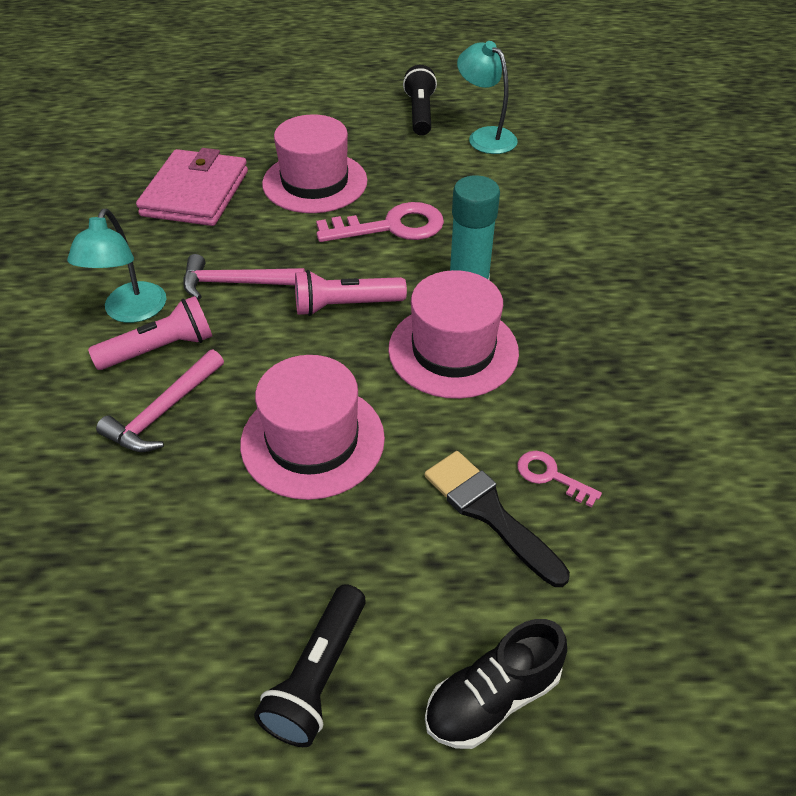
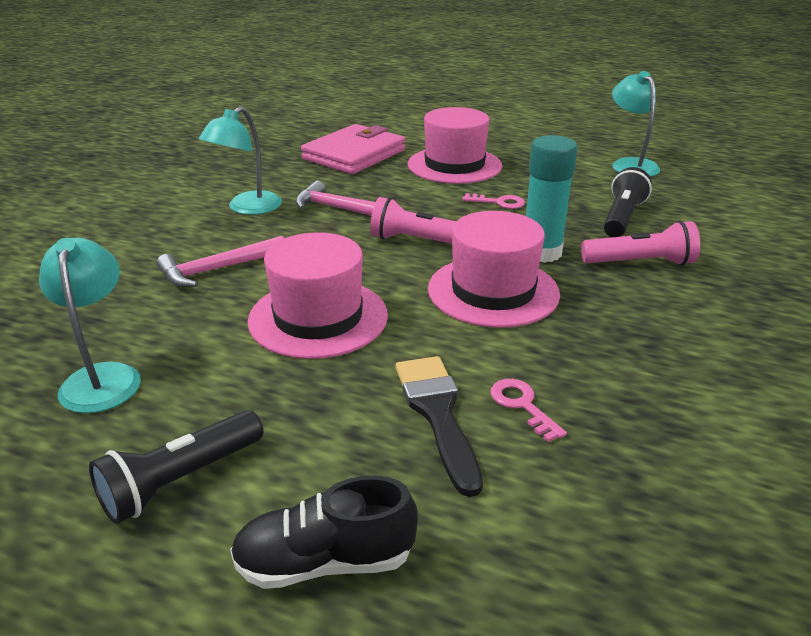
camera: 25 degrees right, 15 degrees down
pink flashlight [88,296,212,370] -> pink flashlight moved to [581,220,700,266]
pink key [316,202,444,242] -> pink key [463,193,525,209], size x0.51
black flashlight [403,65,437,136] -> black flashlight moved to [603,167,652,237]
none -> turquoise lamp [39,238,141,413]

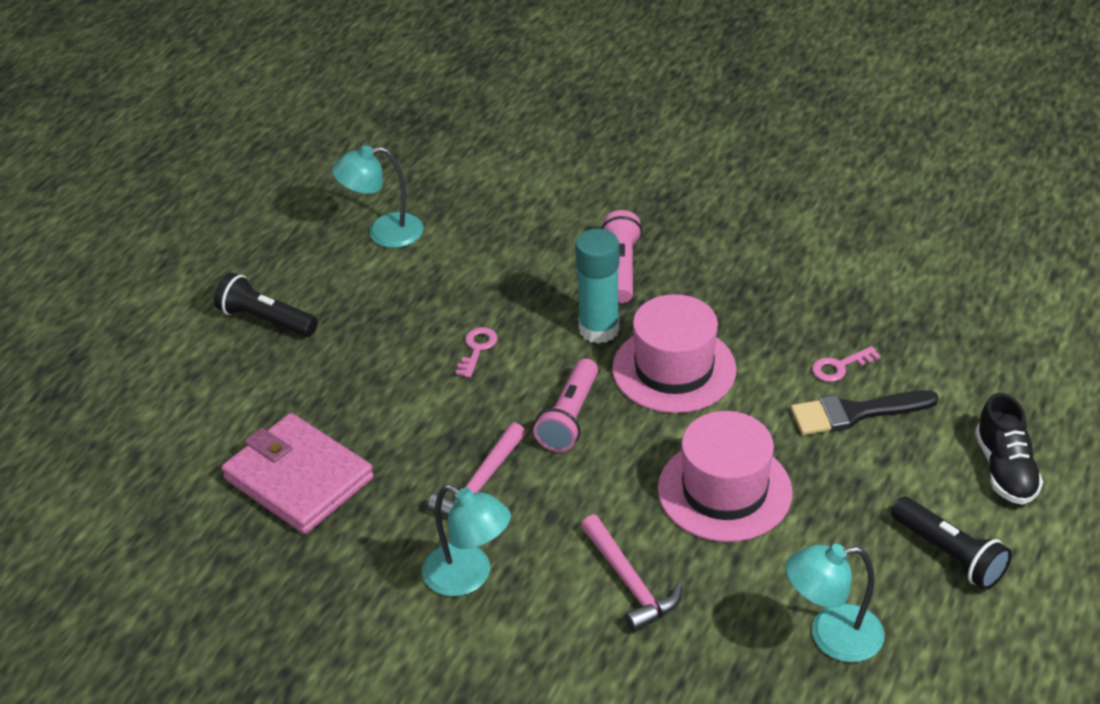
camera: 85 degrees left, 10 degrees up
pink hat [408,107,502,184] -> none
black flashlight [603,167,652,237] -> black flashlight moved to [214,273,318,337]

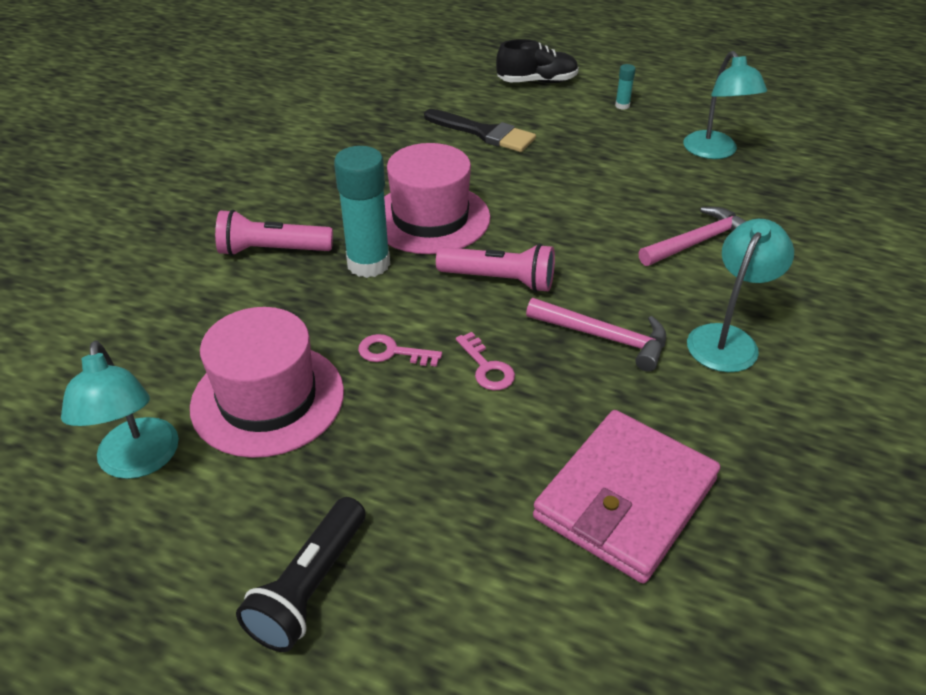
camera: 95 degrees left, 0 degrees up
pink hat [658,411,793,542] -> pink hat moved to [190,307,344,458]
black brush [791,390,939,435] -> black brush turned 45 degrees counterclockwise [424,109,536,152]
pink key [812,346,880,382] -> pink key moved to [456,332,515,390]
black flashlight [891,497,1012,590] -> turquoise glue stick [615,64,636,110]

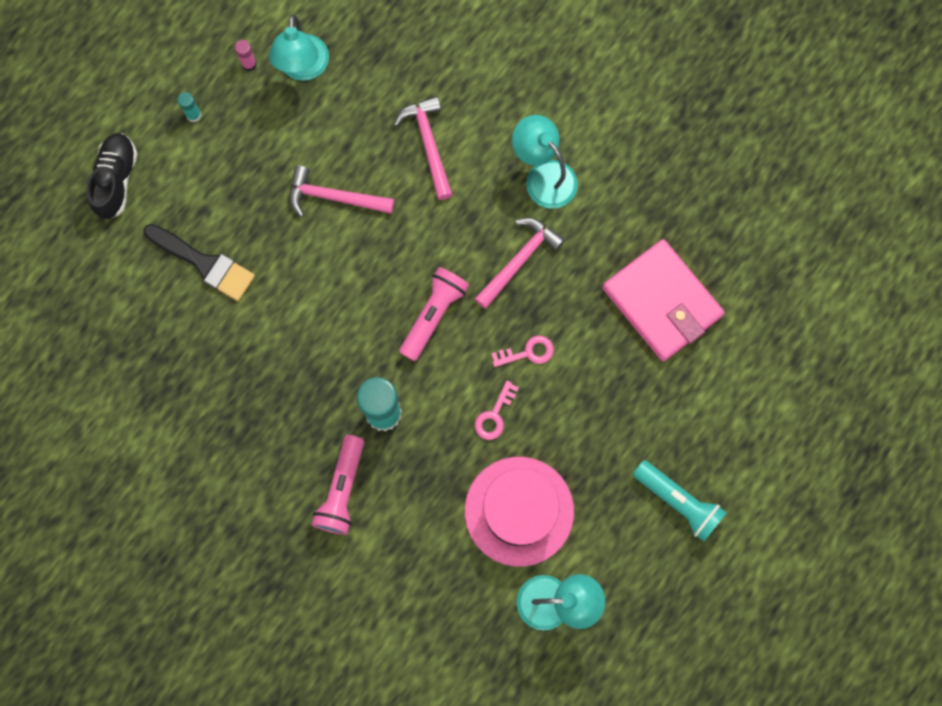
camera: 75 degrees left, 35 degrees up
black flashlight [236,497,366,652] -> turquoise flashlight [633,460,727,541]
pink hat [384,143,490,254] -> none
black brush [424,109,536,152] -> black brush turned 75 degrees clockwise [143,224,255,301]
turquoise lamp [683,51,767,159] -> turquoise lamp turned 90 degrees clockwise [269,14,329,81]
none -> pink glue stick [235,40,257,71]
none -> pink hammer [290,165,394,217]

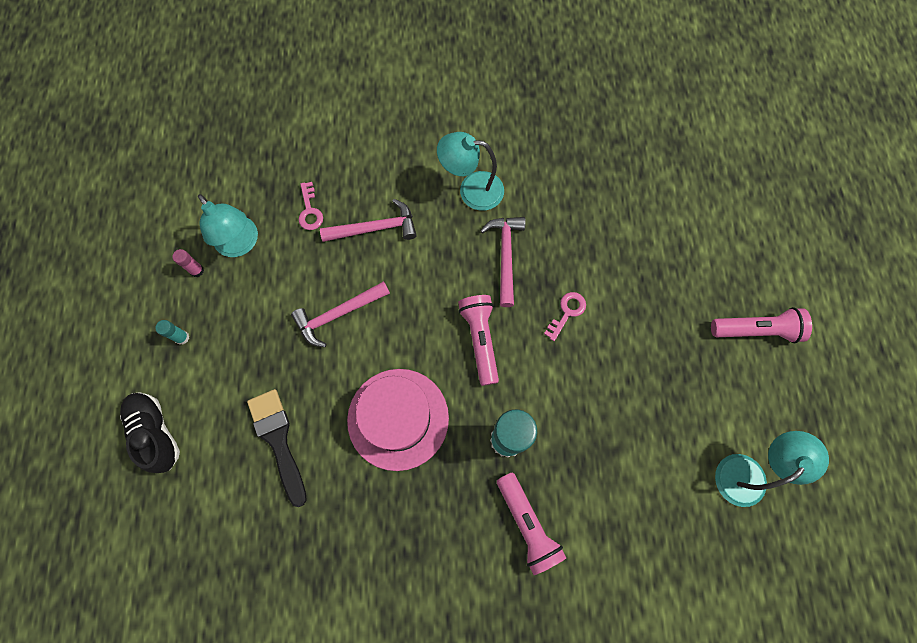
camera: 40 degrees left, 5 degrees down
black brush [143,224,255,301] -> black brush turned 105 degrees counterclockwise [247,389,307,507]
pink hammer [394,96,453,200] -> pink hammer turned 135 degrees clockwise [320,199,417,242]
pink hat [465,457,574,567] -> pink hat moved to [347,369,449,471]
pink key [475,380,519,440] -> pink key moved to [299,182,323,230]
pink wallet [603,239,725,361] -> none
turquoise flashlight [633,460,727,541] -> pink flashlight [711,307,812,343]

